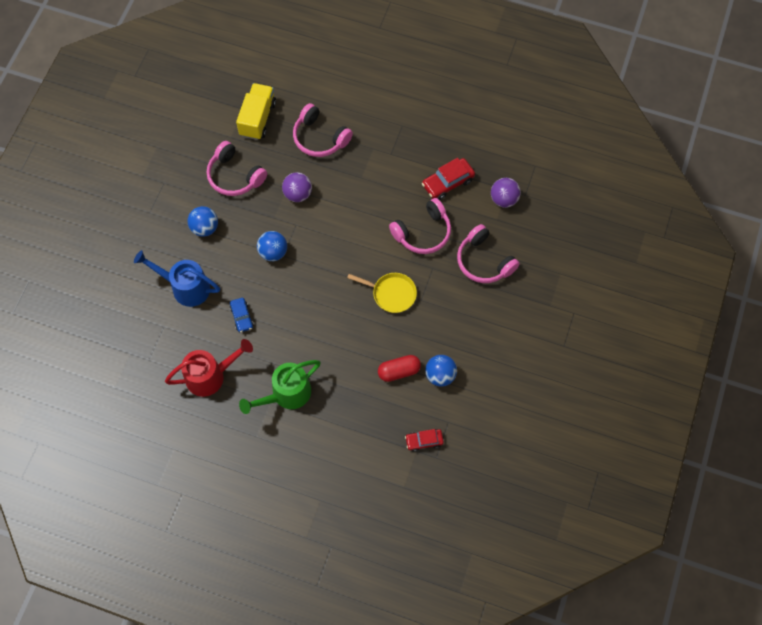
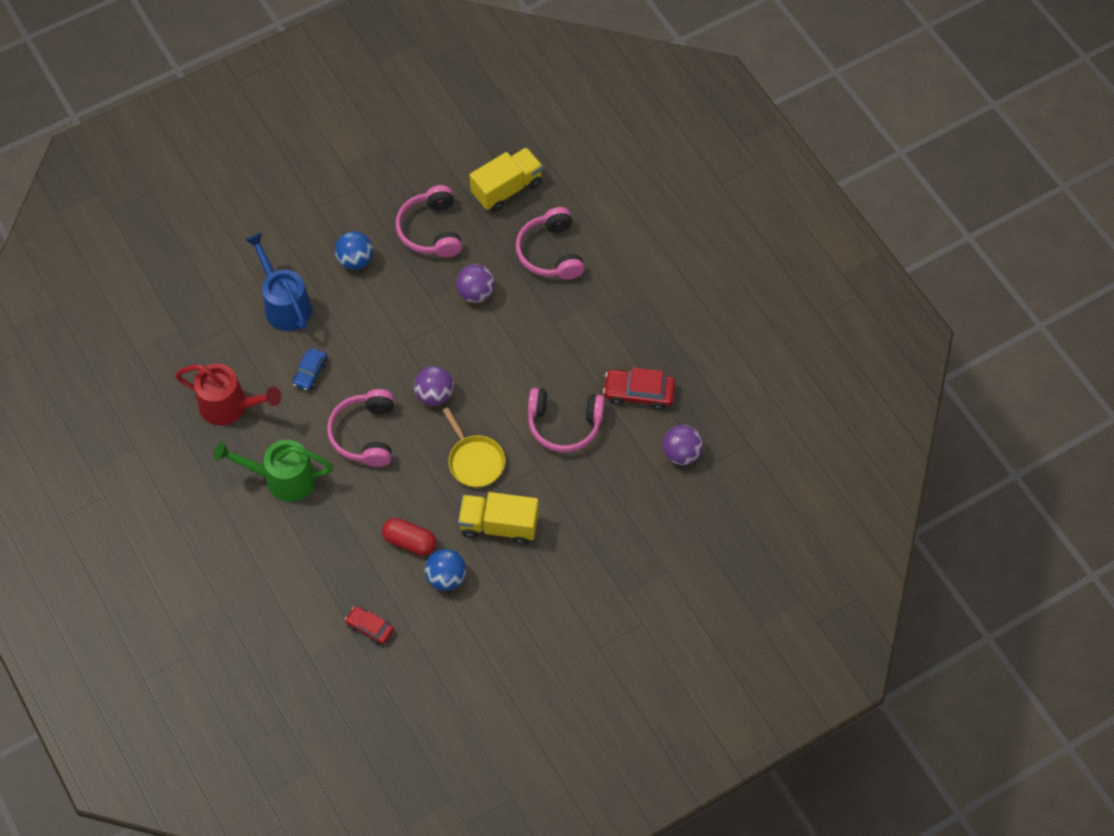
camera: 40 degrees right, 5 degrees down
blue ball [257,231,287,261] -> none
pink headphones [457,224,520,283] -> pink headphones moved to [327,389,394,467]
none -> purple ball [414,366,454,406]
none -> yellow truck [458,492,539,545]

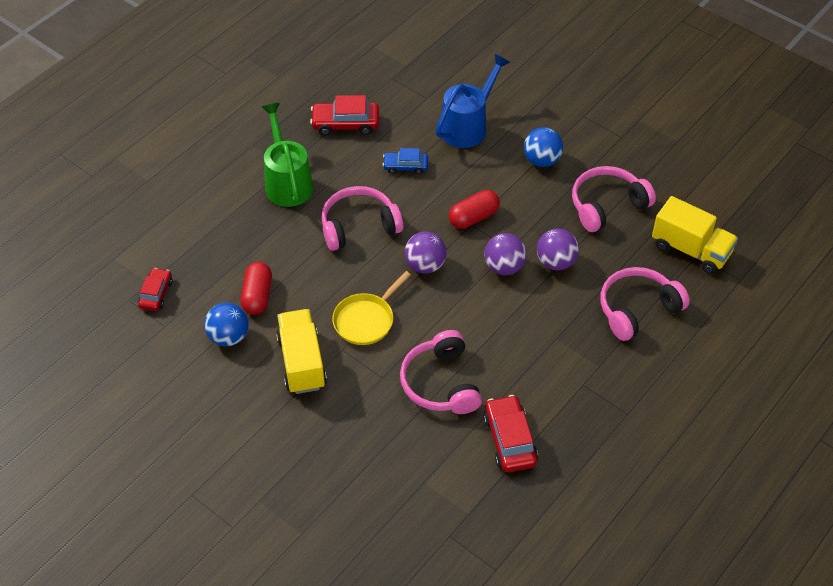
camera: 70 degrees right, 10 degrees down
red watering can [175,364,281,426] -> red car [310,95,379,136]
purple ball [662,425,703,465] -> purple ball moved to [484,233,527,275]
none -> red capsule [449,190,500,229]

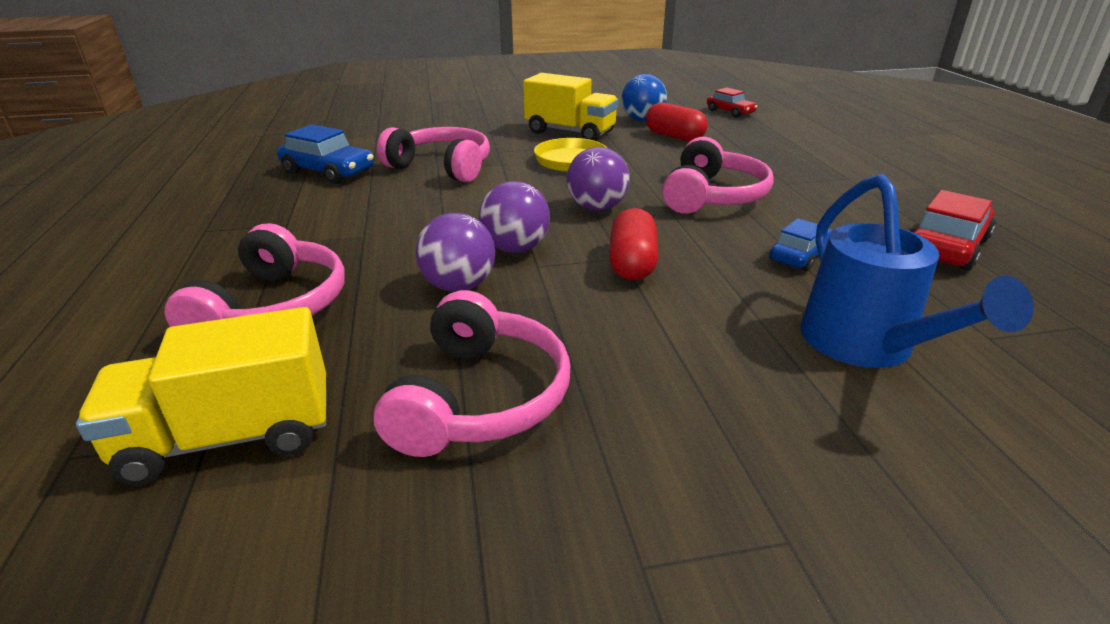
camera: 130 degrees right, 20 degrees down
green watering can [262,103,313,207] -> none
red car [483,395,538,472] -> blue car [277,124,374,184]
blue ball [524,127,563,167] -> none

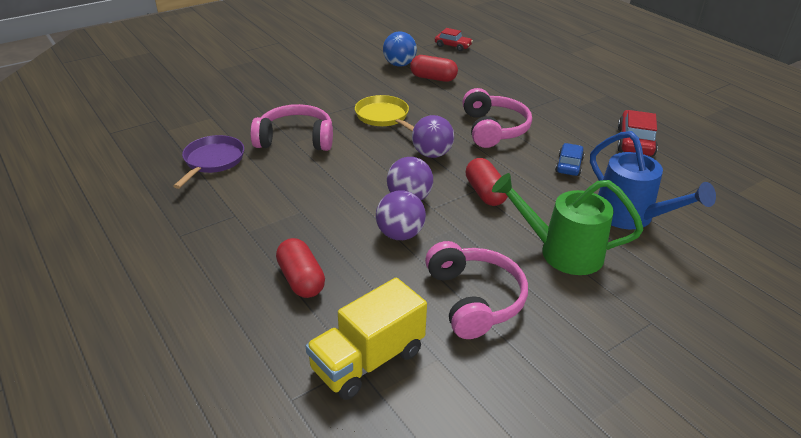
camera: 25 degrees left, 5 degrees up
pink headphones [165,223,345,327] -> red capsule [276,238,325,298]
blue car [277,124,374,184] -> purple pan [174,135,244,189]
yellow truck [523,73,619,141] -> none
none -> green watering can [492,173,644,275]

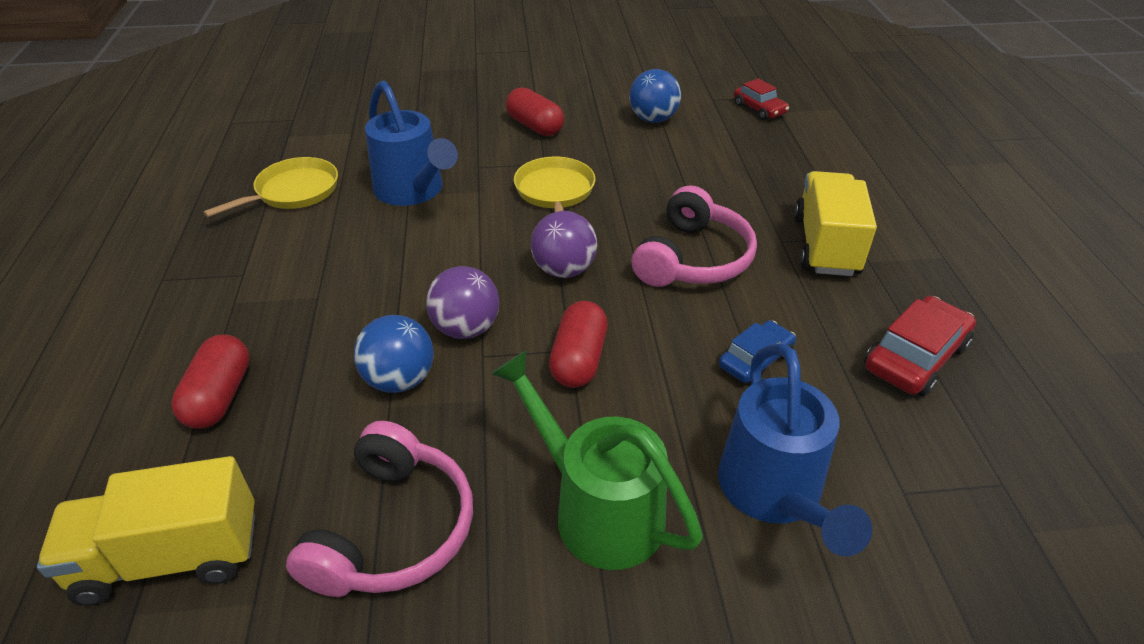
camera: 30 degrees right, 5 degrees up
purple pan [174,135,244,189] -> yellow pan [203,157,338,217]
pink headphones [250,104,333,151] -> blue watering can [365,81,458,206]
purple ball [376,190,426,240] -> blue ball [354,315,434,393]
red capsule [410,55,458,82] -> red capsule moved to [506,87,564,136]
none -> yellow truck [794,171,877,276]

